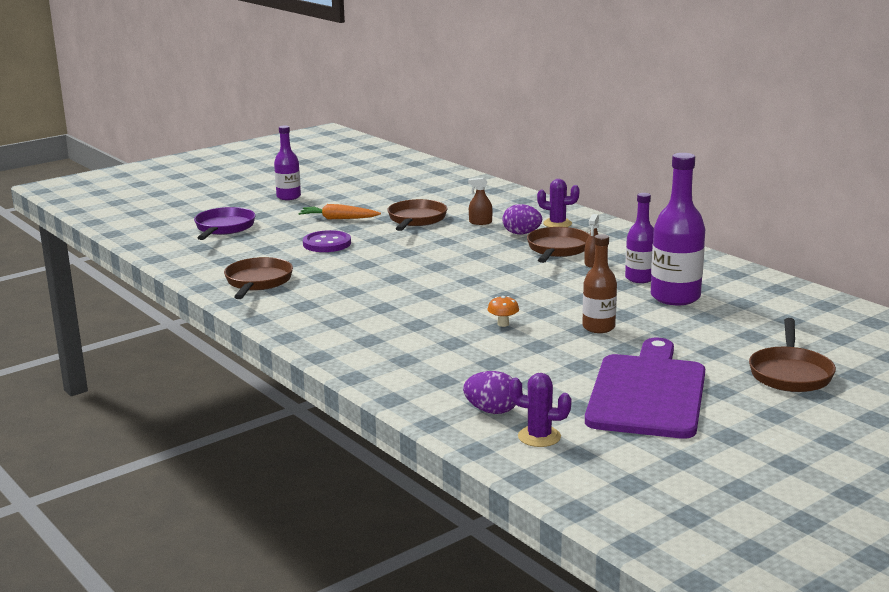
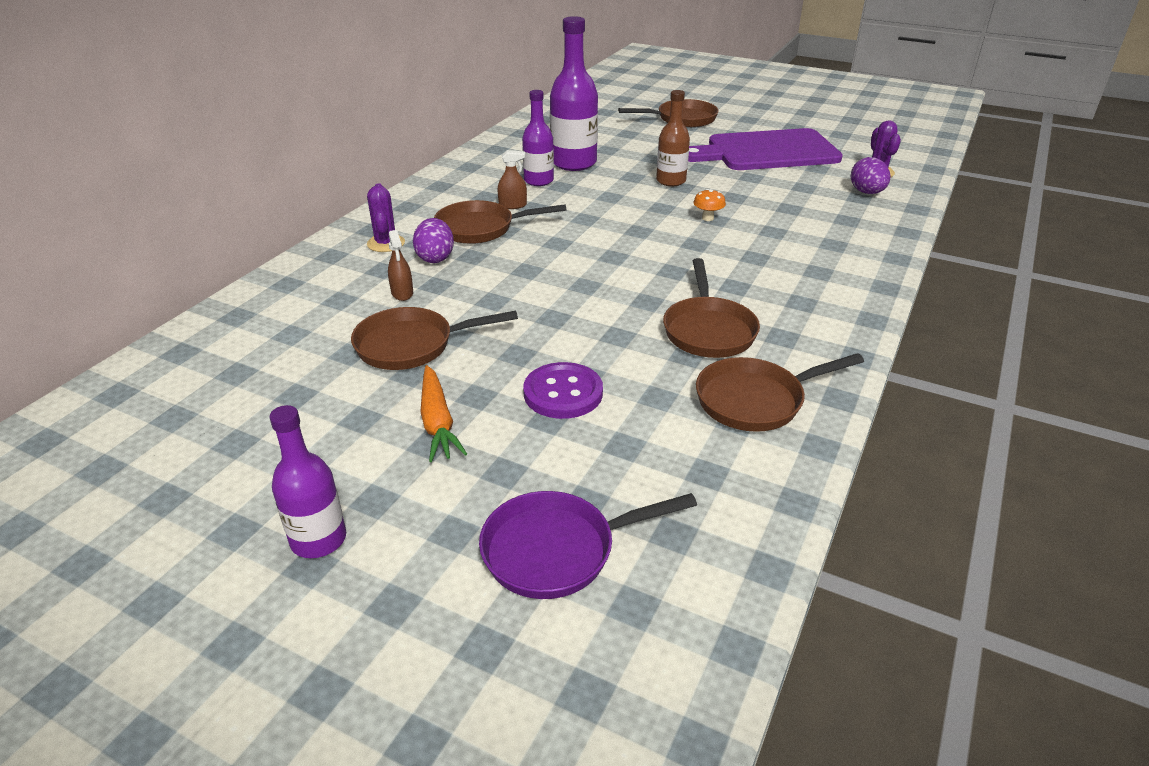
camera: 115 degrees left, 15 degrees up
none -> brown pan [663,258,760,358]

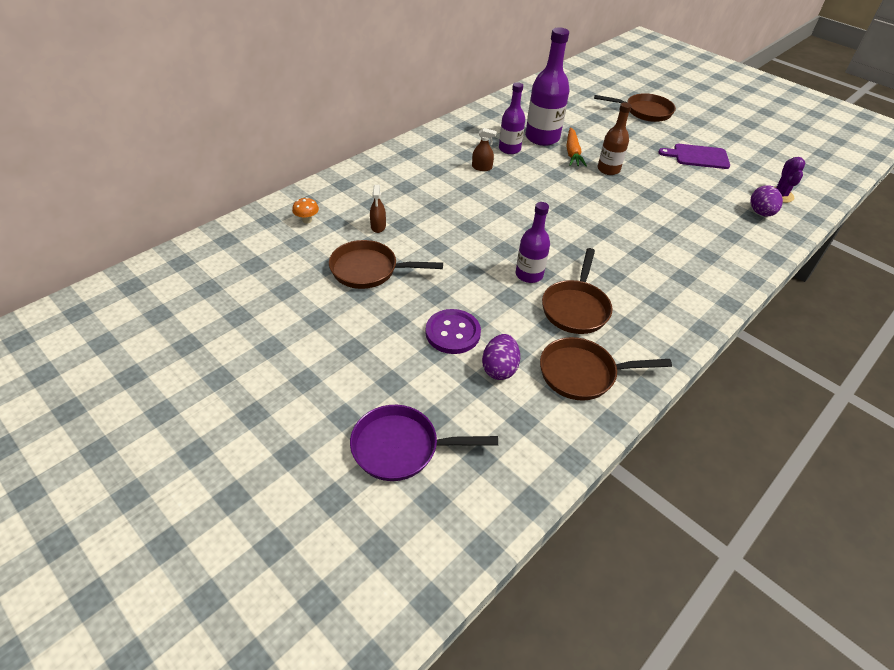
camera: 15 degrees right, 10 degrees up
purple bottle [269,405,346,558] -> purple bottle moved to [516,202,550,283]
purple cactus [367,183,405,252] -> none
purple egg [413,218,454,263] -> purple egg moved to [482,334,520,380]
orange carrot [421,365,467,462] -> orange carrot moved to [566,127,587,167]
brown pan [434,200,567,244] -> none
purple cutting board [688,128,843,170] -> purple cutting board [658,144,730,169], size x0.55
orange mushroom [693,189,726,221] -> orange mushroom moved to [292,197,319,223]

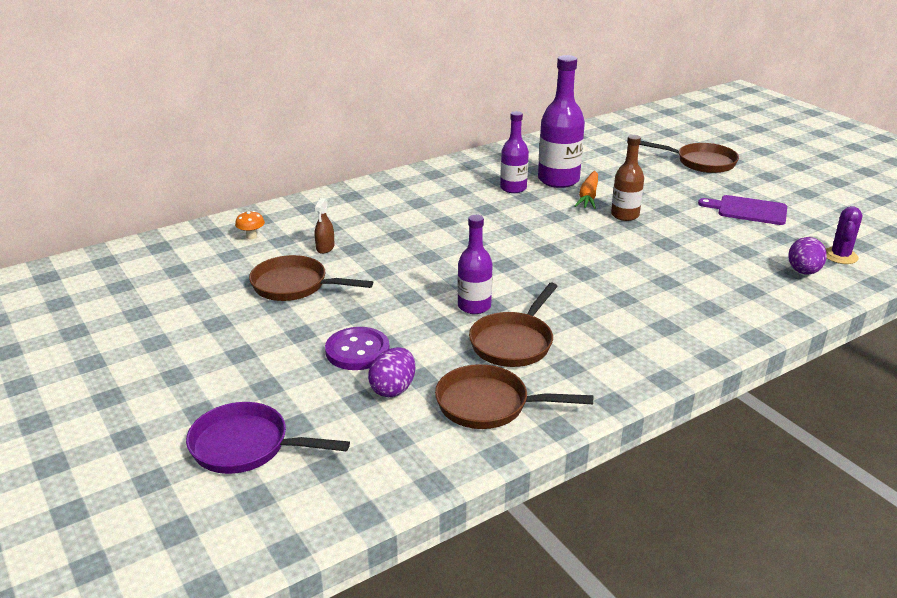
camera: 15 degrees right, 15 degrees down
brown spray bottle [472,128,497,171] -> none

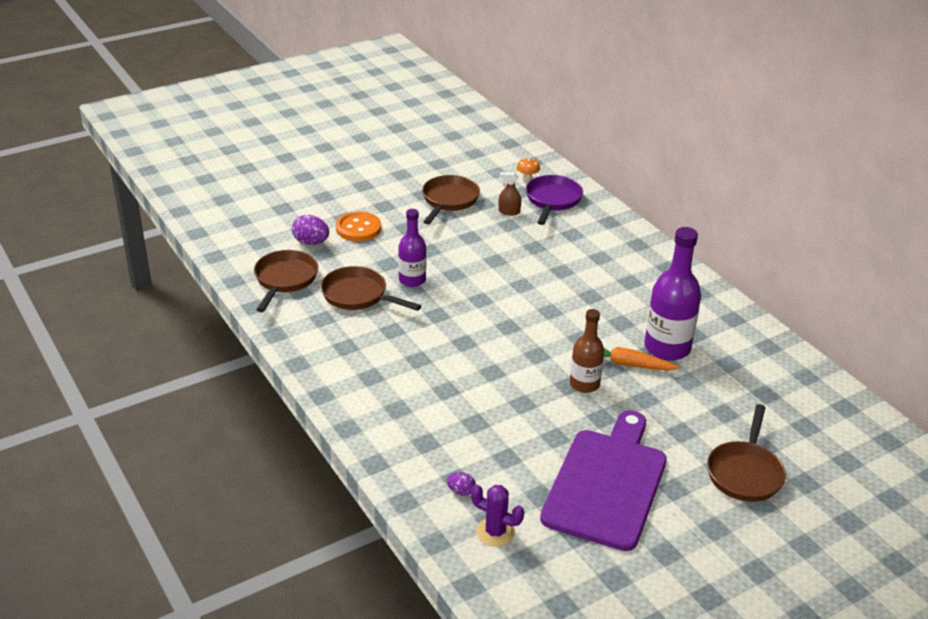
camera: 90 degrees right, 5 degrees up
purple pan [186,402,350,474] -> purple pan moved to [526,175,583,225]
purple button [325,327,390,370] -> orange button [336,212,381,241]
purple bottle [500,111,529,193] -> none
purple cutting board [698,195,787,225] -> purple cutting board [540,410,667,551], size x1.83
purple egg [788,237,827,275] -> purple egg [447,472,476,496], size x0.58

